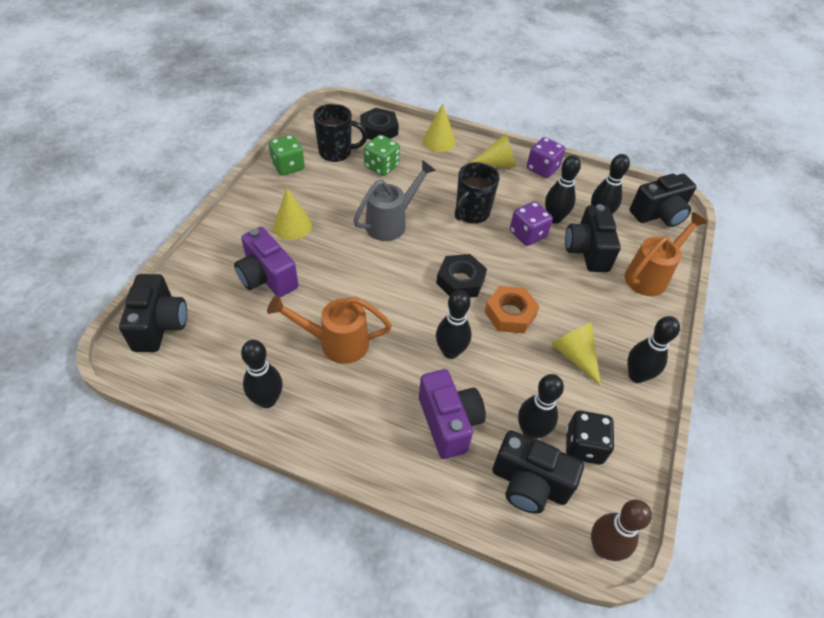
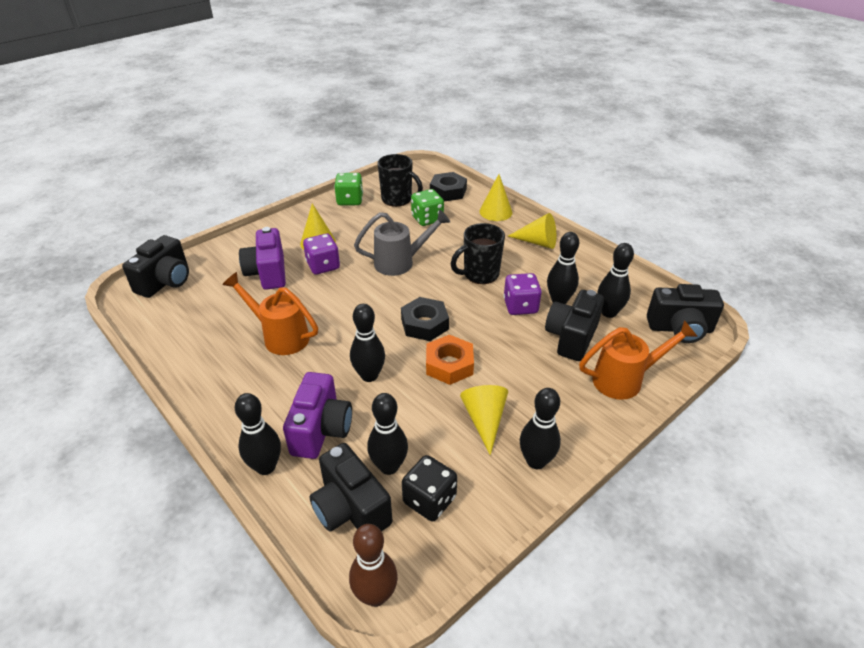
camera: 30 degrees right, 10 degrees down
black bowling pin [241,340,283,408] -> black bowling pin moved to [235,393,281,475]
purple dice [527,137,565,178] -> purple dice moved to [303,234,340,275]

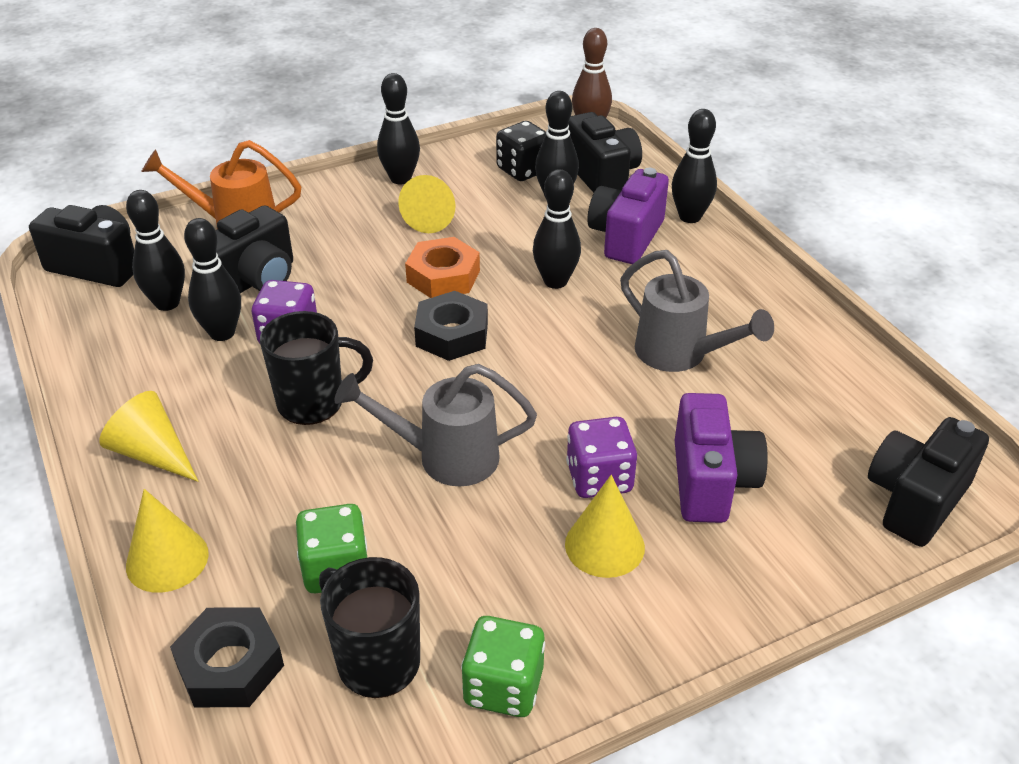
camera: 165 degrees left, 0 degrees up
orange watering can [222,272,318,355] -> grey watering can [620,250,774,372]

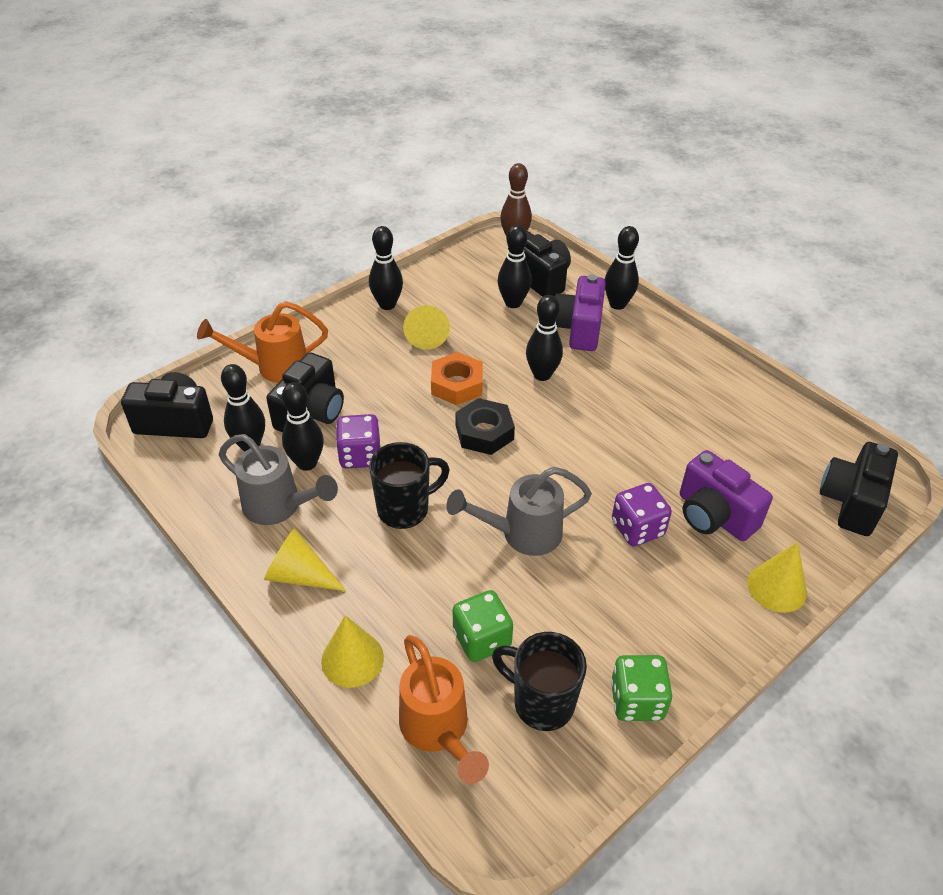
camera: 15 degrees left, 5 degrees up
black nut [170,607,284,707] -> orange watering can [399,635,489,784]
black dice [496,121,546,181] -> none
yellow cone [565,475,645,578] -> yellow cone moved to [747,542,807,613]
grey watering can [620,250,774,372] -> grey watering can moved to [219,434,338,525]
purple camera [675,393,768,523] -> purple camera turned 150 degrees clockwise [680,450,773,541]

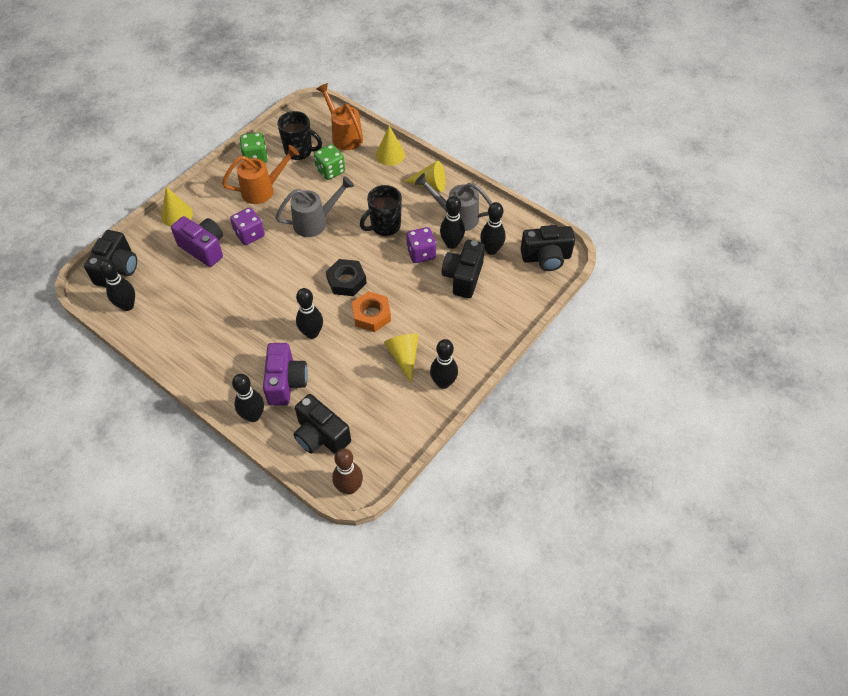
camera: 170 degrees right, 10 degrees up
orange watering can [197,301,328,383] -> orange watering can moved to [222,145,300,204]
black bowling pin [497,225,532,308] -> black bowling pin moved to [99,260,135,311]

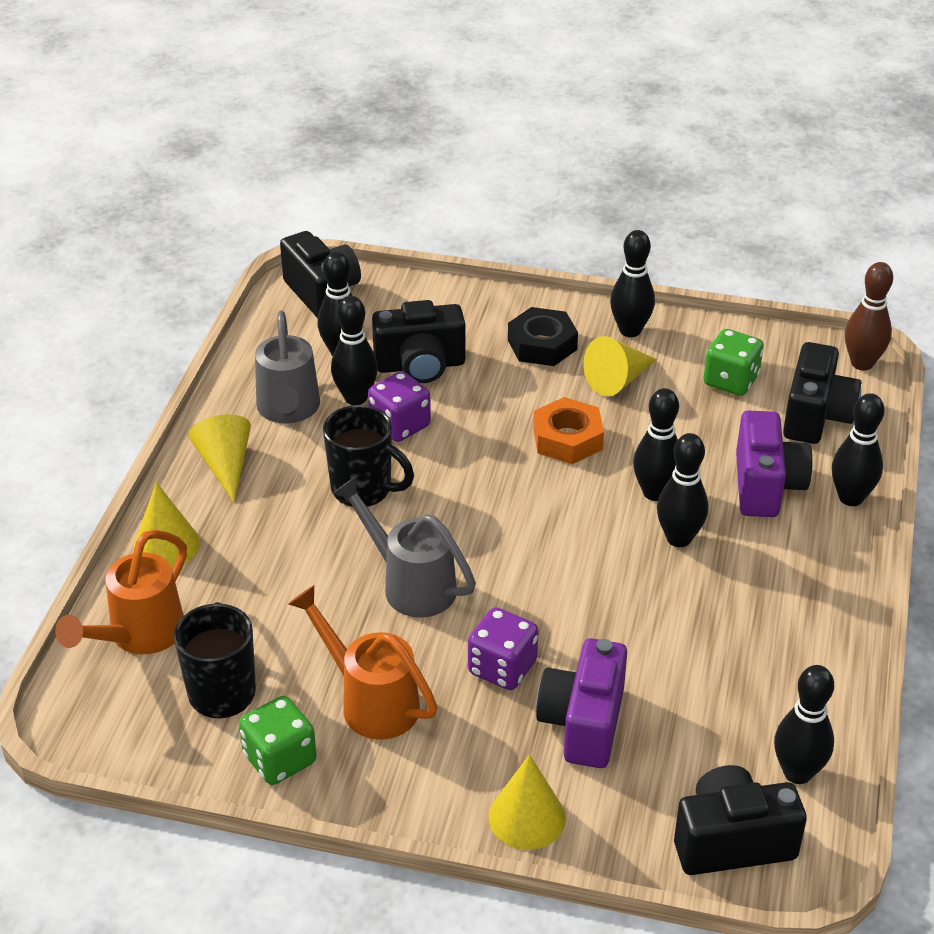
camera: 115 degrees left, 15 degrees down
purple camera [263,343,308,406] -> purple camera turned 120 degrees clockwise [736,410,813,517]
green dice [314,144,345,180] -> green dice moved to [704,329,764,396]
black nut [326,259,367,296] -> black nut moved to [508,307,578,366]
none -> black bowling pin [657,433,708,547]

